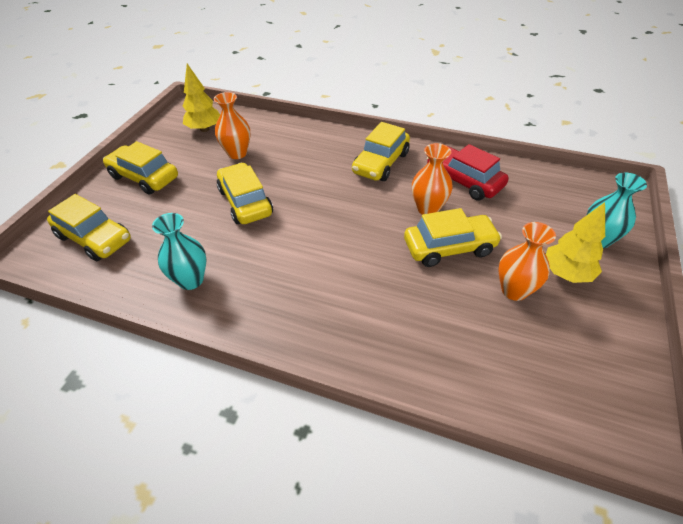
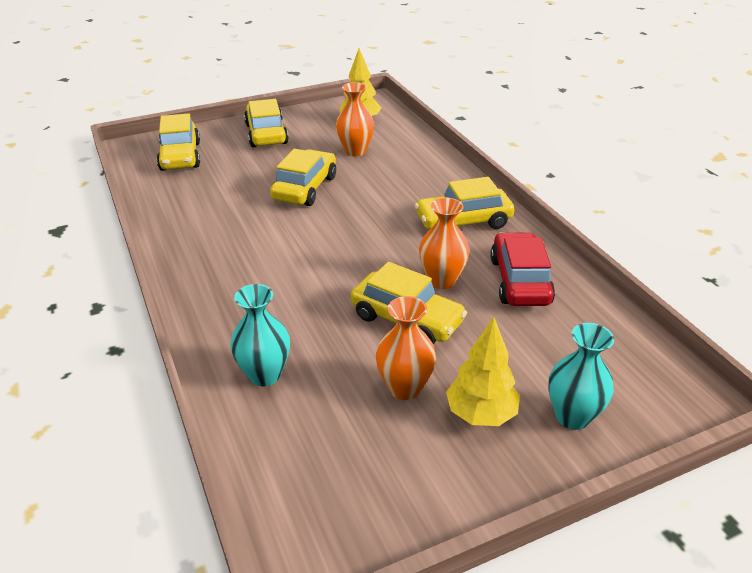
camera: 45 degrees right, 10 degrees down
turquoise vase [152,213,206,290] -> turquoise vase moved to [231,284,290,386]

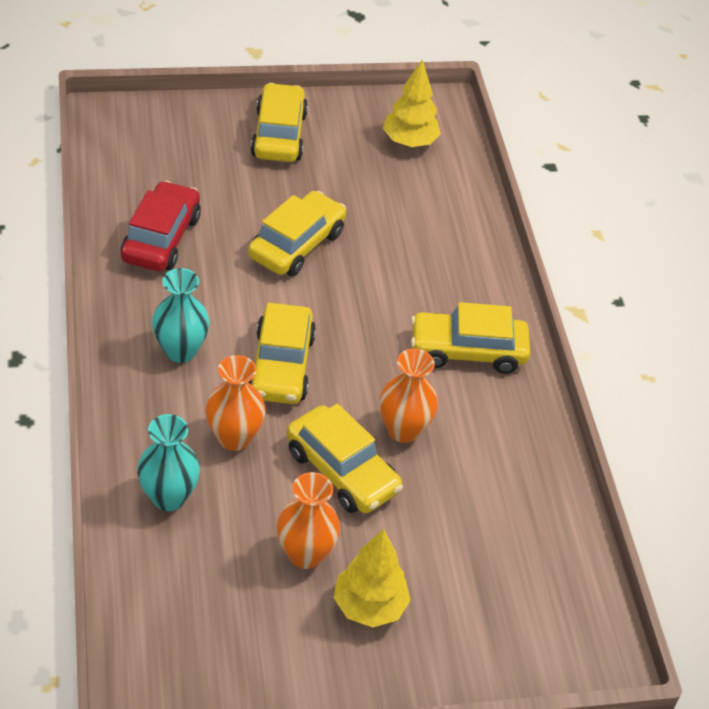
camera: 10 degrees right, 10 degrees up
yellow car [157,113,200,171] -> yellow car moved to [248,303,316,404]
orange vase [336,82,374,156] -> orange vase moved to [205,355,266,451]
red car [490,232,555,306] -> red car moved to [121,181,201,271]
turquoise vase [548,323,614,430] -> turquoise vase moved to [152,268,210,363]

